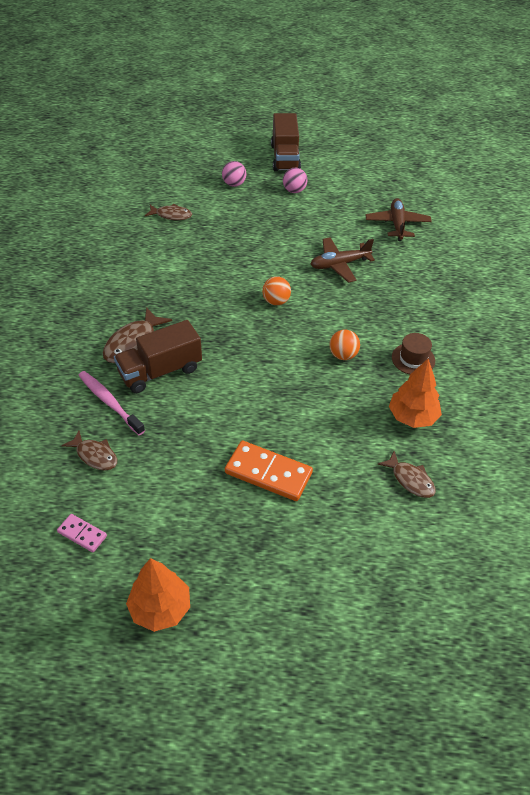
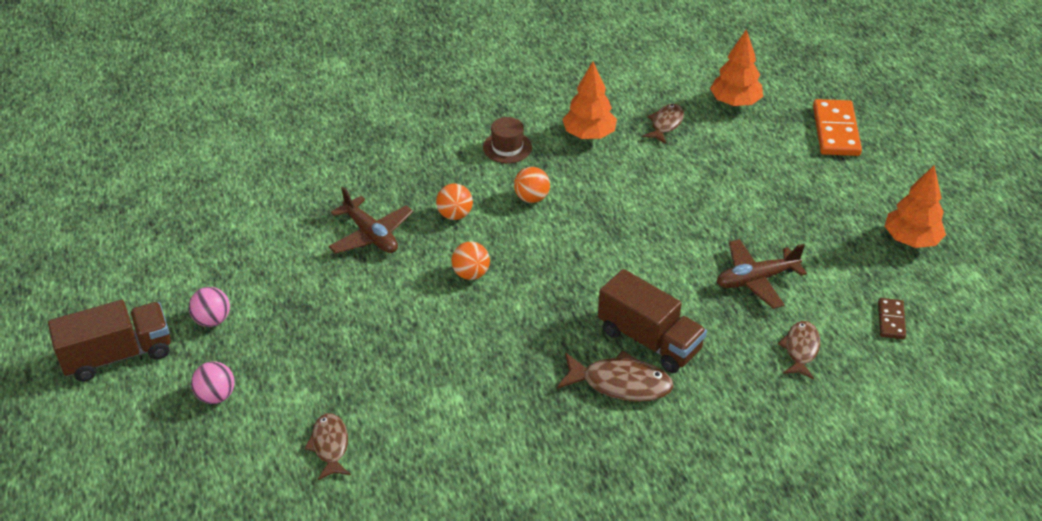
camera: 110 degrees left, 5 degrees down
pink domino [57,514,107,552] -> brown domino [878,298,906,339]
pink toothbrush [78,371,145,435] -> none
orange domino [225,441,313,501] -> orange domino moved to [813,99,862,156]
brown plane [366,198,432,241] -> brown plane moved to [717,239,807,309]
none -> orange ball [436,184,473,220]
none -> orange tree [710,29,763,106]

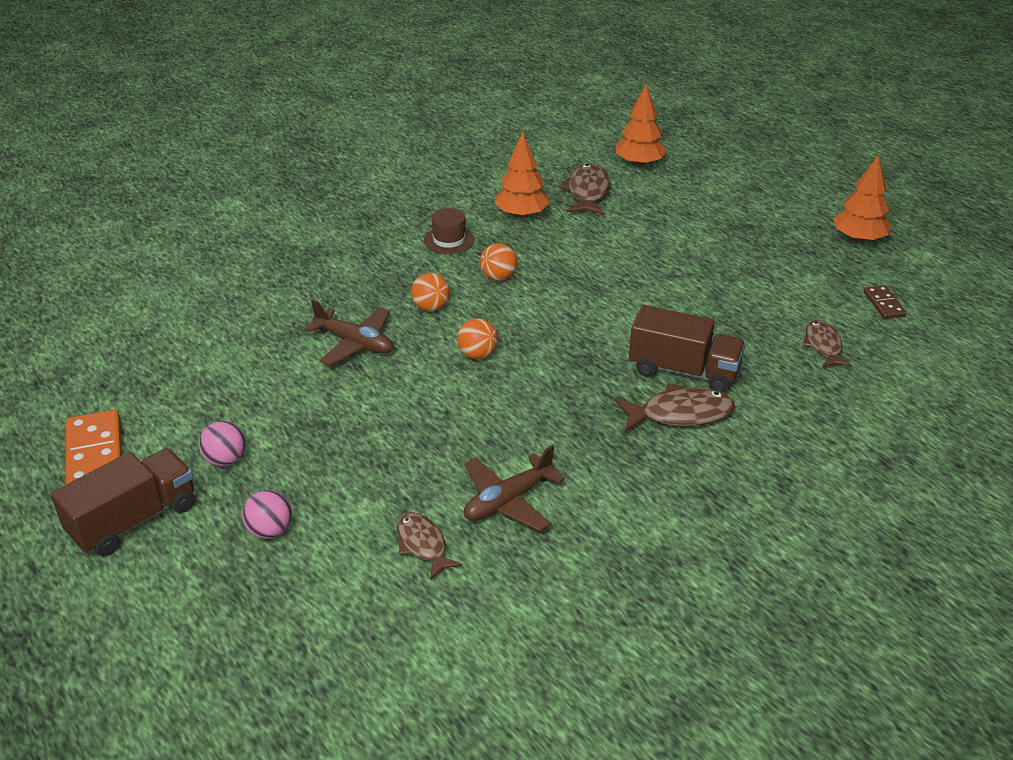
camera: 20 degrees left, 5 degrees down
brown fish [643,104,684,144] -> brown fish [559,163,610,215], size x1.50
brown plane [717,239,807,309] -> brown plane moved to [464,445,565,532]
orange domino [813,99,862,156] -> orange domino moved to [66,410,122,485]

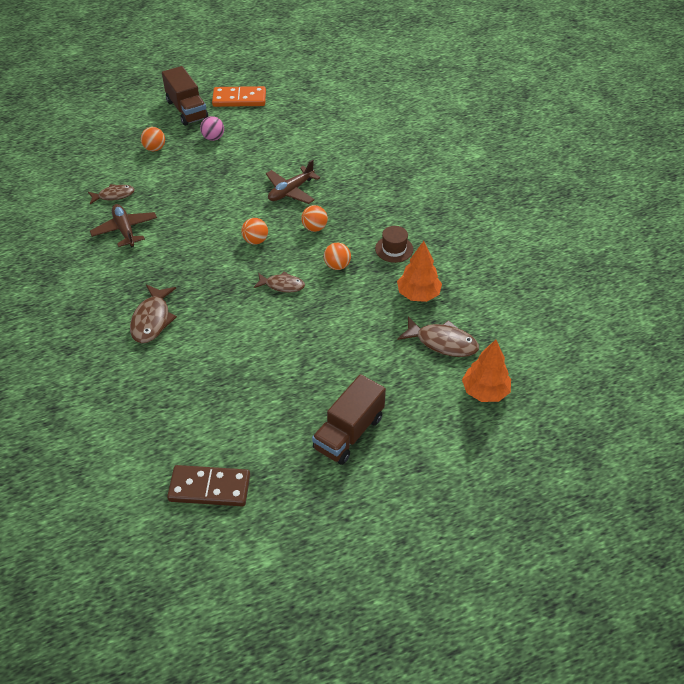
camera: 105 degrees right, 10 degrees up
pink ball [242,490,292,539] -> orange ball [141,127,165,151]
brown truck [629,305,746,392] -> brown truck moved to [312,374,386,465]
brown fish [802,320,852,368] -> brown fish moved to [254,272,305,293]
orange tree [833,155,891,242] -> none
brown domino [864,285,906,319] -> brown domino [167,465,250,506], size x1.86

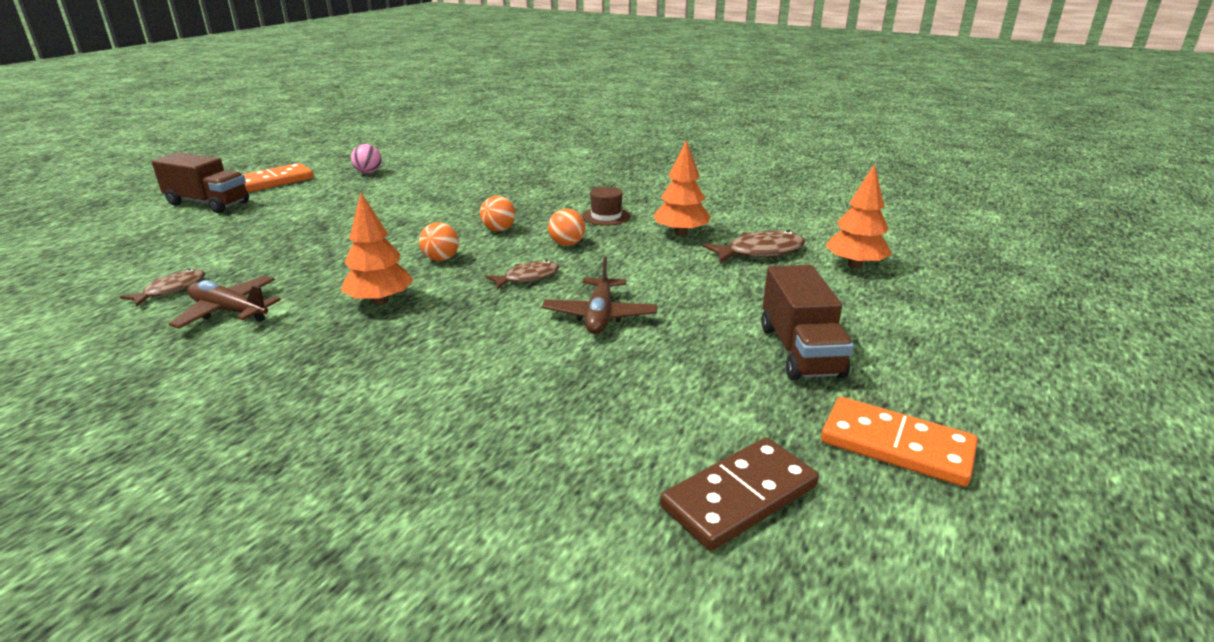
camera: 40 degrees left, 20 degrees down
brown fish [130,285,177,343] -> none
orange ball [141,127,165,151] -> none
pink ball [200,116,224,141] -> pink ball moved to [351,144,382,174]
brown plane [266,160,320,204] -> brown plane moved to [542,257,657,334]
none -> orange tree [341,193,413,305]
none -> orange domino [821,397,978,487]

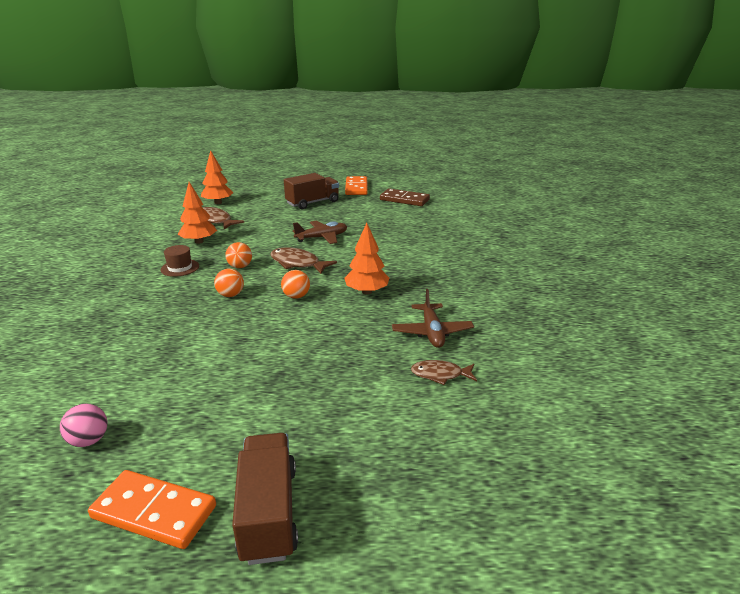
camera: 120 degrees left, 0 degrees up
brown fish [485,260,559,289] -> brown fish [270,247,337,274], size x1.50

